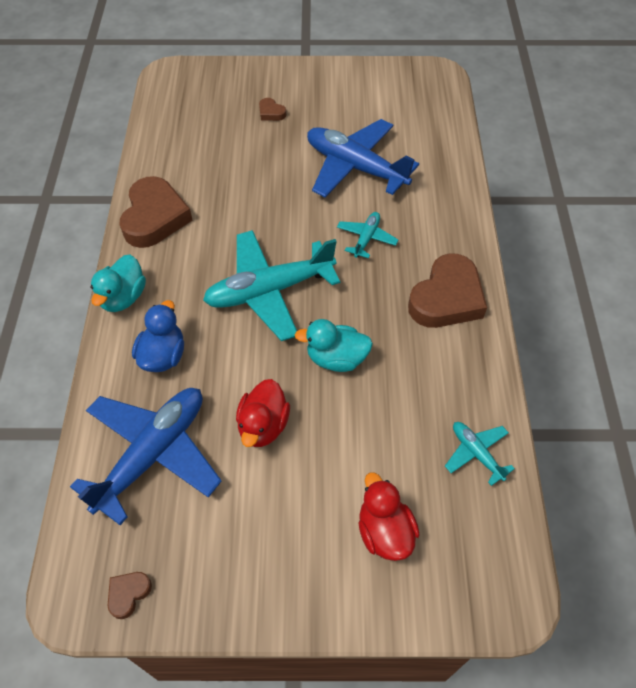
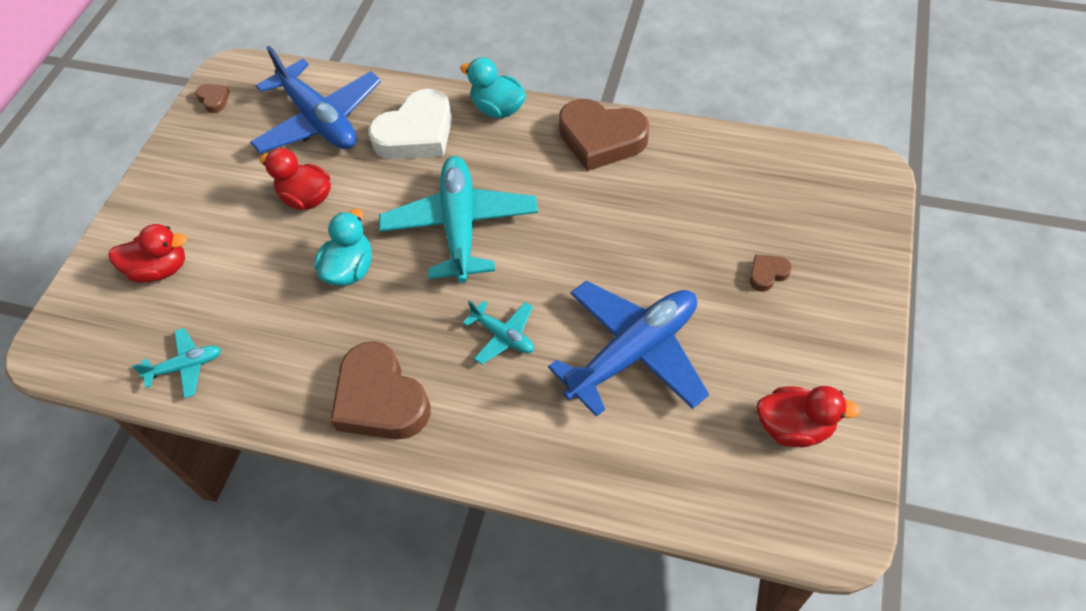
camera: 110 degrees right, 0 degrees up
blue duck [132,300,184,372] -> white heart [368,89,452,160]
none -> red duck [756,386,860,447]

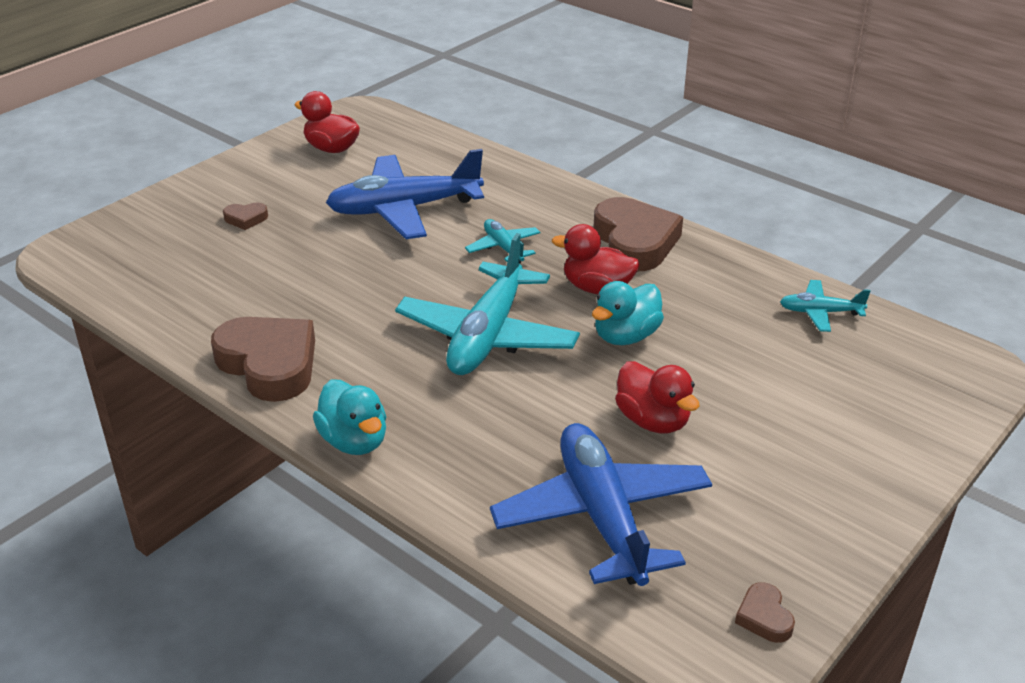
camera: 160 degrees left, 20 degrees down
red duck [108,224,187,283] -> red duck moved to [552,224,640,294]
white heart [368,89,452,160] -> none

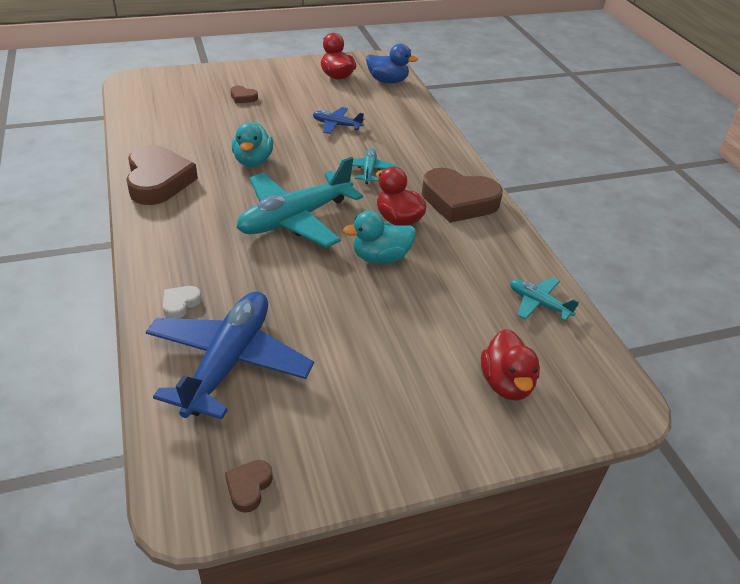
camera: 30 degrees right, 5 degrees up
turquoise duck [313,380,386,455] -> turquoise duck moved to [232,122,273,167]
blue plane [326,149,484,239] -> blue plane [313,107,364,134], size x0.48
brown heart [593,197,683,271] -> brown heart turned 90 degrees clockwise [422,168,503,223]
red duck [615,361,700,433] -> red duck moved to [481,329,540,401]
none -> white heart [163,286,201,319]
none -> blue duck [366,44,418,84]

